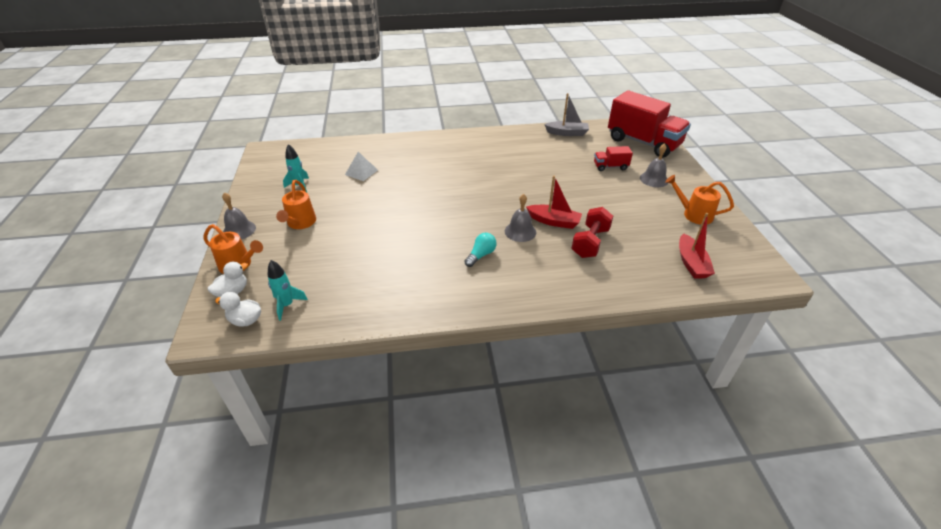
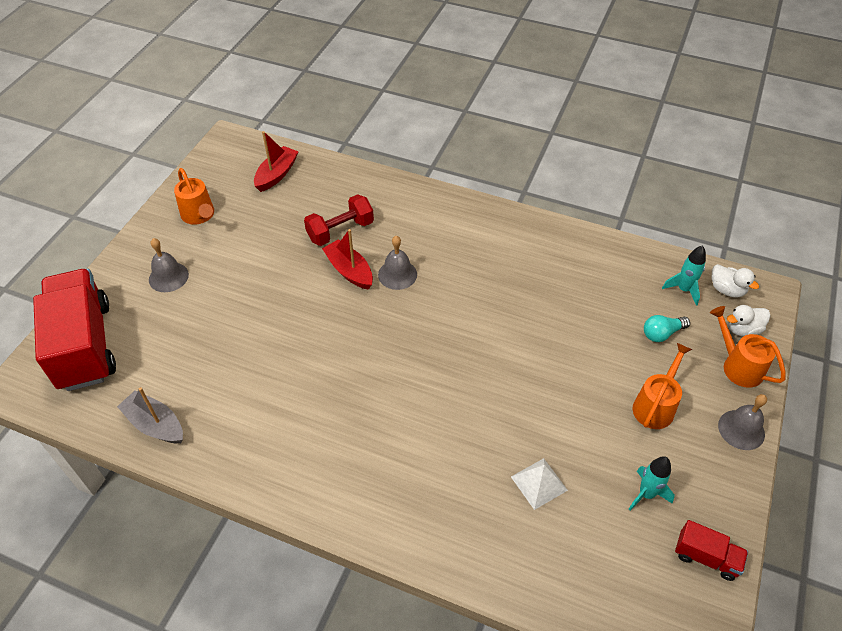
camera: 150 degrees left, 10 degrees up
turquoise light bulb [464,233,496,267] -> turquoise light bulb moved to [644,315,690,342]
red truck [594,146,633,171] -> red truck moved to [675,520,748,581]

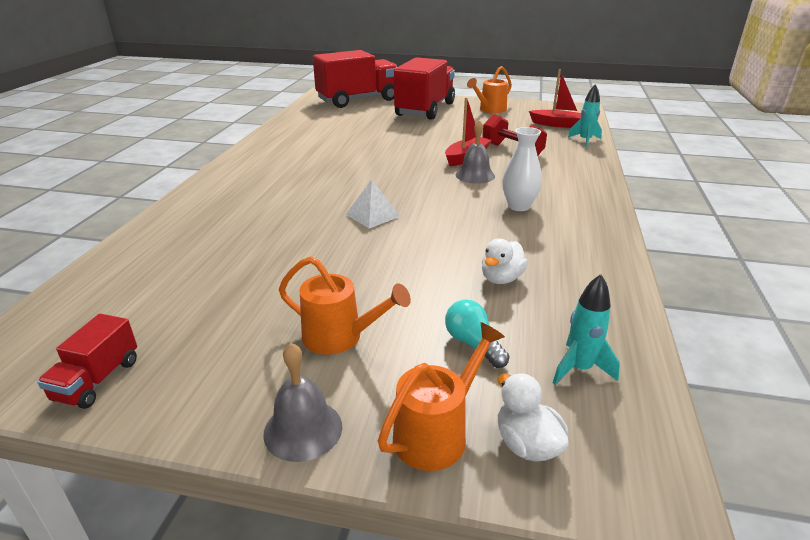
camera: 80 degrees right, 20 degrees down
grey boat [117,387,183,443] -> none
grey bell [149,238,189,292] -> red truck [394,57,455,120]
white pyramid [511,458,568,510] -> white pyramid moved to [346,179,400,228]
turquoise rocket [629,456,675,511] -> turquoise rocket moved to [568,84,602,148]
white duck [712,264,759,298] -> white duck moved to [482,239,528,284]
none -> white vase [502,127,542,211]

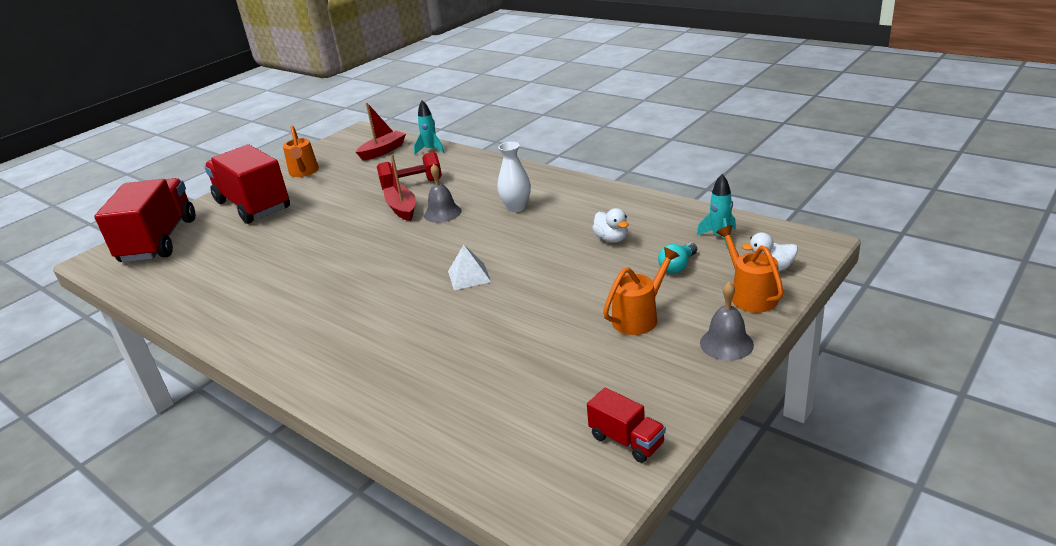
camera: 60 degrees left, 0 degrees up
turquoise light bulb [445,299,510,368] -> turquoise light bulb turned 45 degrees counterclockwise [658,242,697,274]

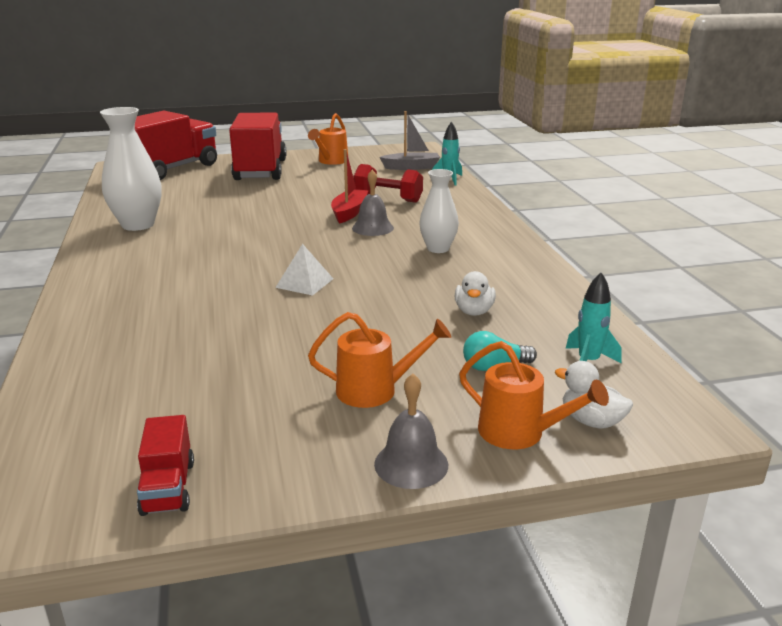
camera: 35 degrees right, 5 degrees down
red boat [356,103,406,161] -> grey boat [379,111,440,170]
orange watering can [716,225,784,313] -> orange watering can turned 105 degrees clockwise [459,341,609,449]
none -> white vase [100,107,162,231]

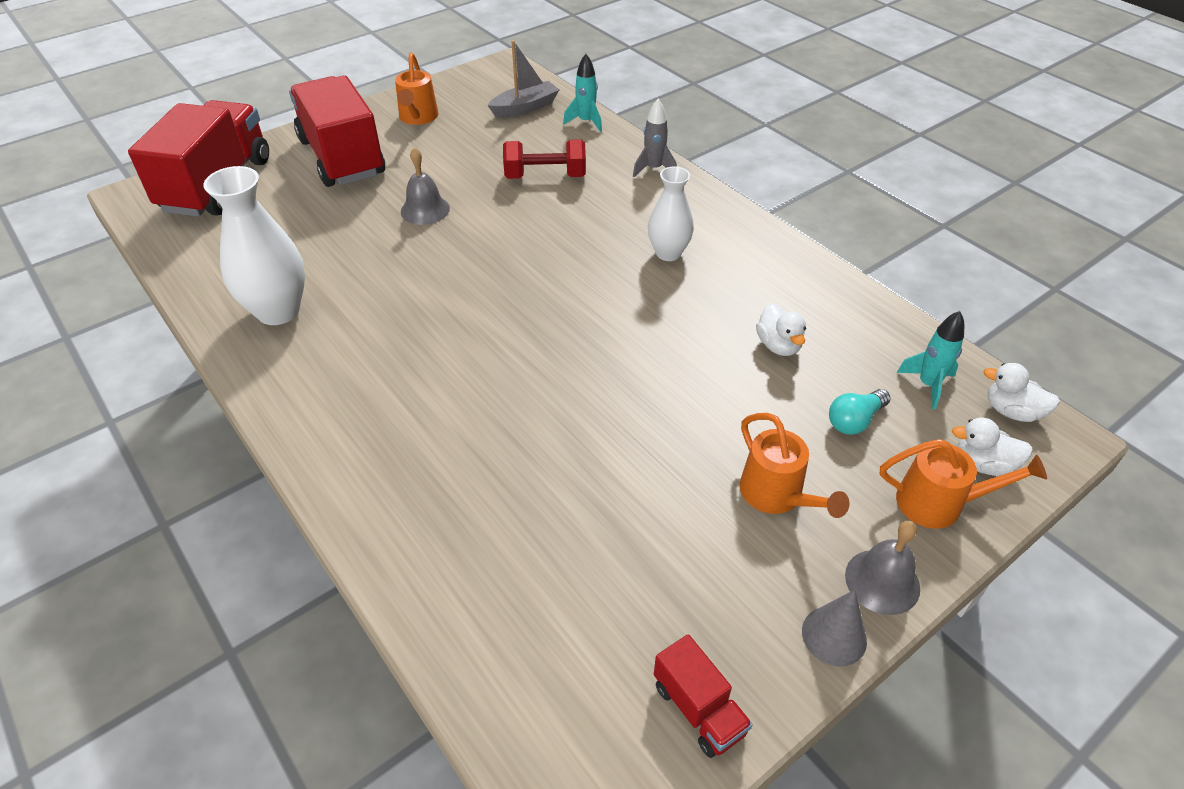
camera: 25 degrees left, 20 degrees up
white pyramid [275,244,333,296] -> none
orange watering can [308,312,451,408] -> orange watering can turned 90 degrees clockwise [740,413,850,518]
red boat [331,149,369,224] -> none
grey bell [352,170,394,236] -> grey bell moved to [401,147,450,225]
none -> grey rocket [633,99,677,177]
none -> grey cone [802,590,867,667]
none -> white duck [984,363,1060,422]

